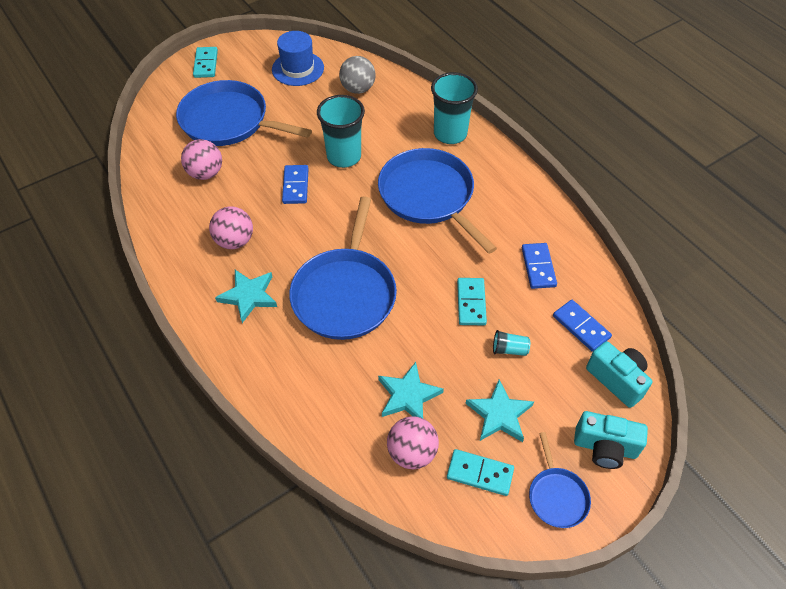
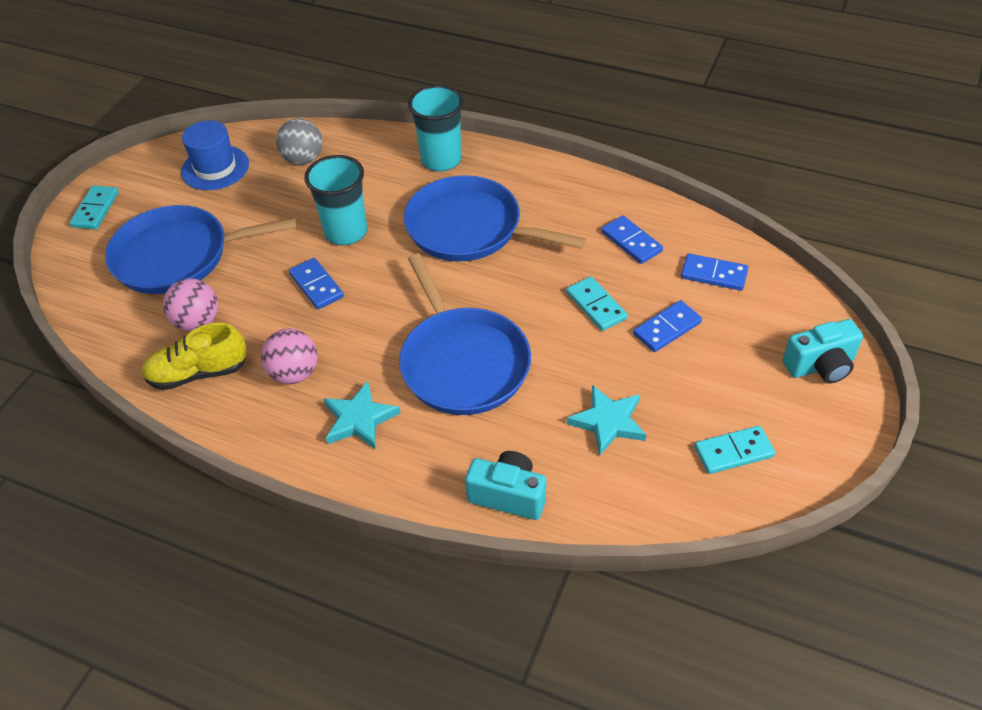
camera: 30 degrees left, 5 degrees down
turquoise domino [193,47,218,78] -> turquoise domino turned 45 degrees clockwise [69,185,119,229]
pink ball [387,416,439,469] -> none
turquoise star [466,380,534,442] -> none
turquoise cup [493,330,530,356] -> blue domino [633,300,702,352]
blue pan [529,432,591,528] -> none
turquoise camera [586,341,653,408] -> turquoise camera moved to [465,451,546,520]
none -> yellow shoe [141,323,247,390]

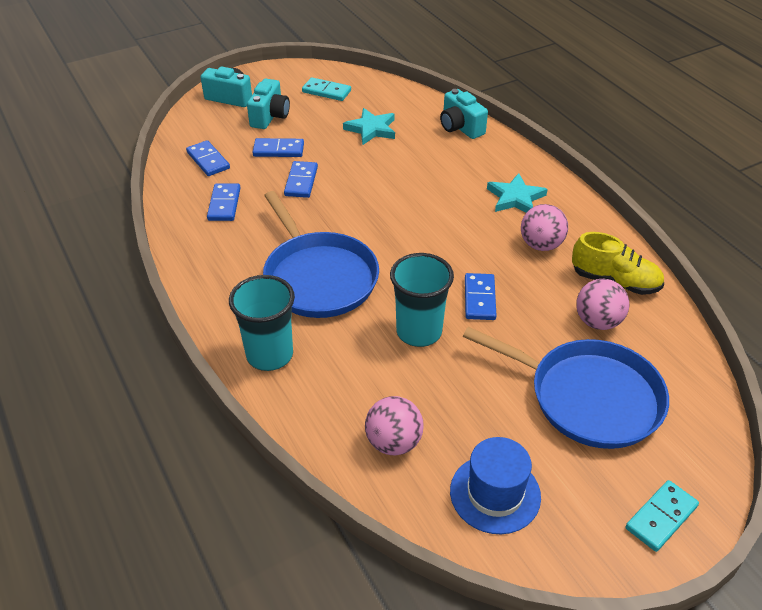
camera: 145 degrees left, 5 degrees down
grey ball [276,118,322,165] -> pink ball [365,396,424,456]
blue pan [399,254,531,415] -> none
turquoise domino [566,276,628,331] -> blue domino [284,161,318,198]
none -> turquoise camera [247,79,290,129]

